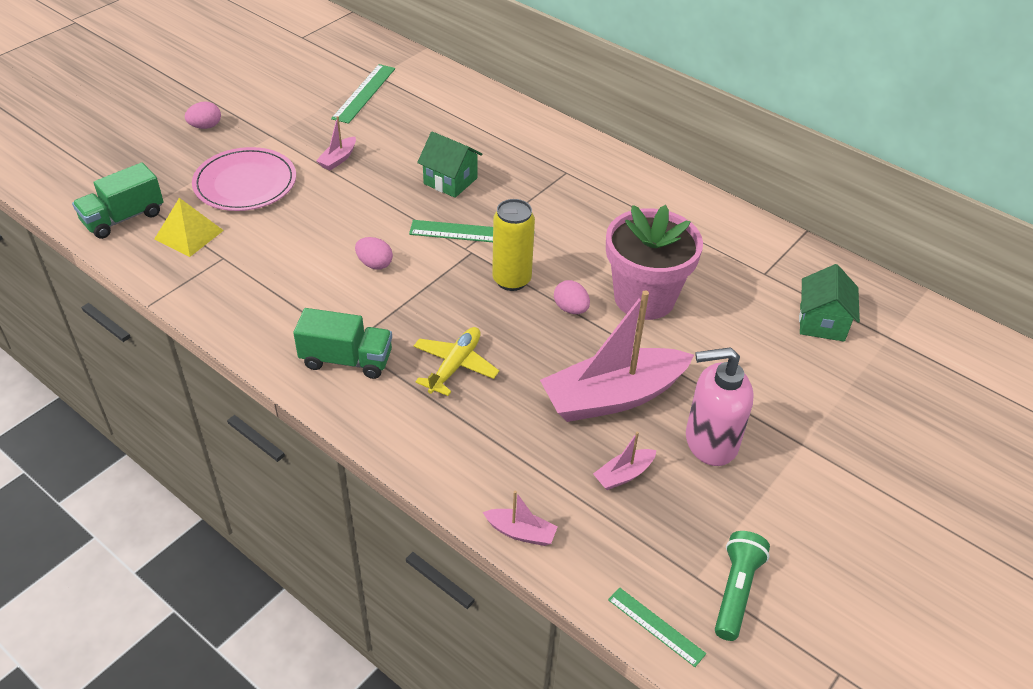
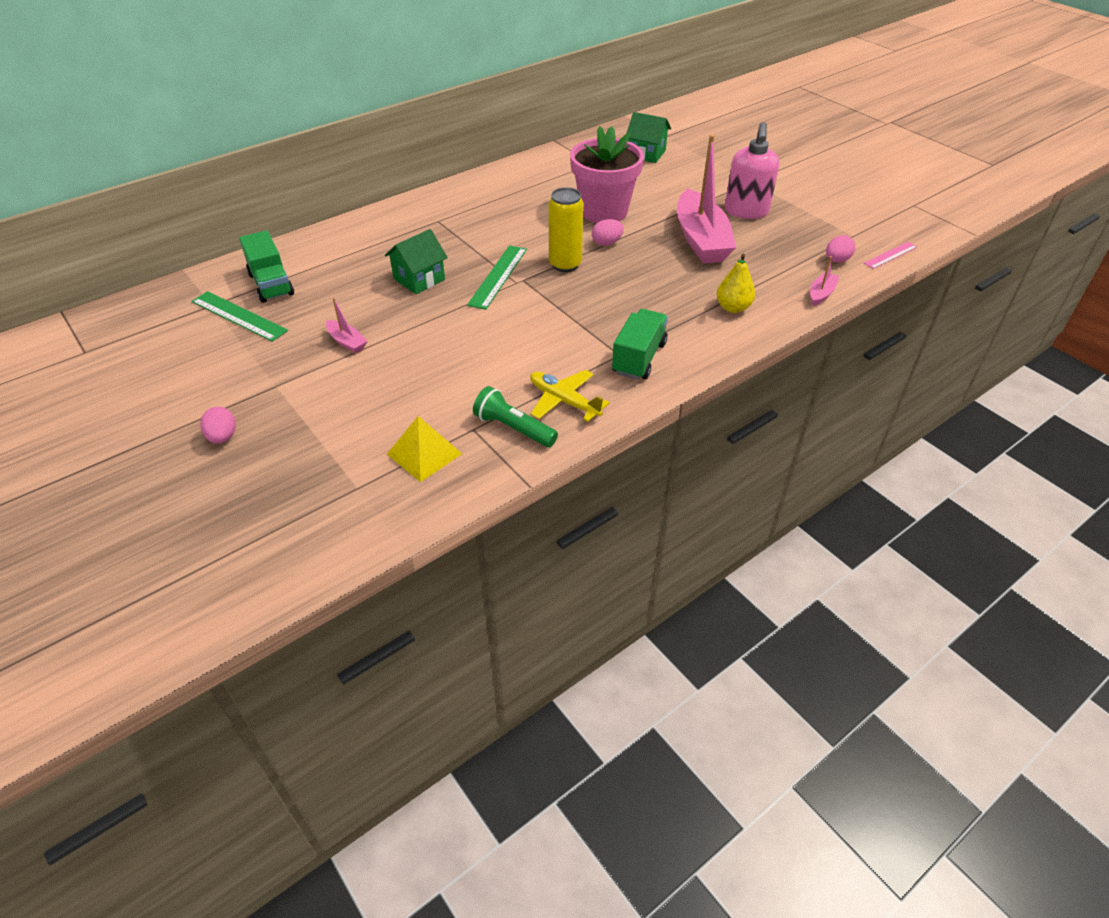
camera: 75 degrees left, 0 degrees up
green truck [72,162,163,239] -> green truck moved to [239,230,294,303]
pink plate [192,147,296,211] -> none
pink egg [355,237,393,270] -> pink egg moved to [826,235,855,263]
yellow plane [414,327,499,396] -> yellow plane moved to [530,370,610,422]
pink boat [593,431,657,490] -> none
green ruler [608,587,706,667] -> pink ruler [864,242,917,269]
green flashlight [715,531,770,641] -> green flashlight moved to [473,386,558,447]
none -> yellow pear [716,253,755,313]

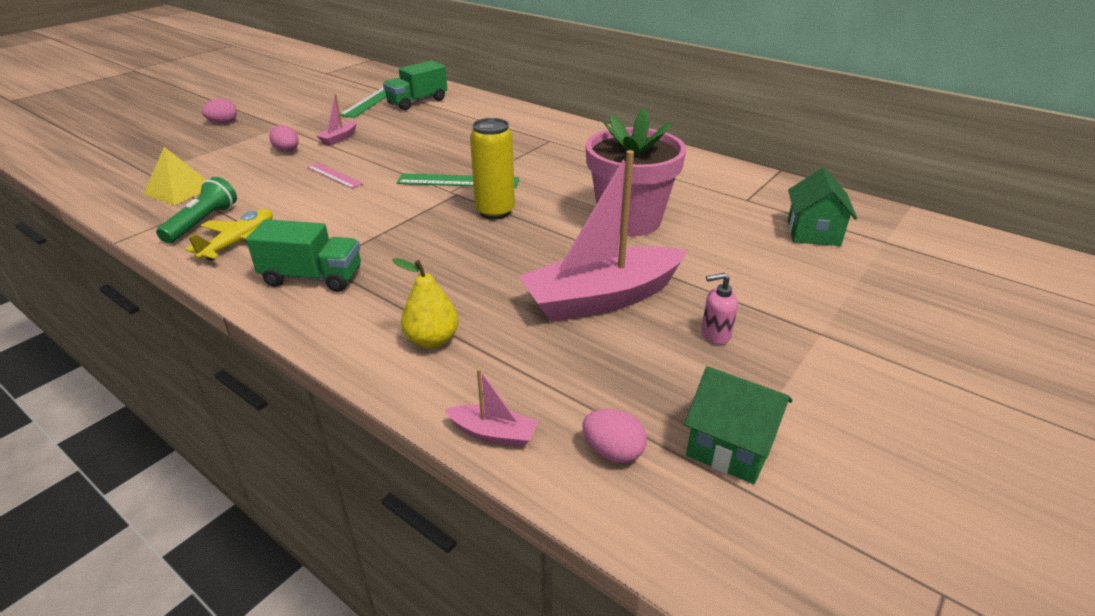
camera: 75 degrees right, 10 degrees down
green house [385,229,448,294] -> green house moved to [684,366,792,484]
pink egg [592,219,624,246] -> pink egg moved to [269,125,298,152]
pink soap dispenser [725,122,779,219] -> pink soap dispenser [701,273,738,345], size x0.47
pink ruler [864,242,917,269] -> pink ruler moved to [307,163,363,188]

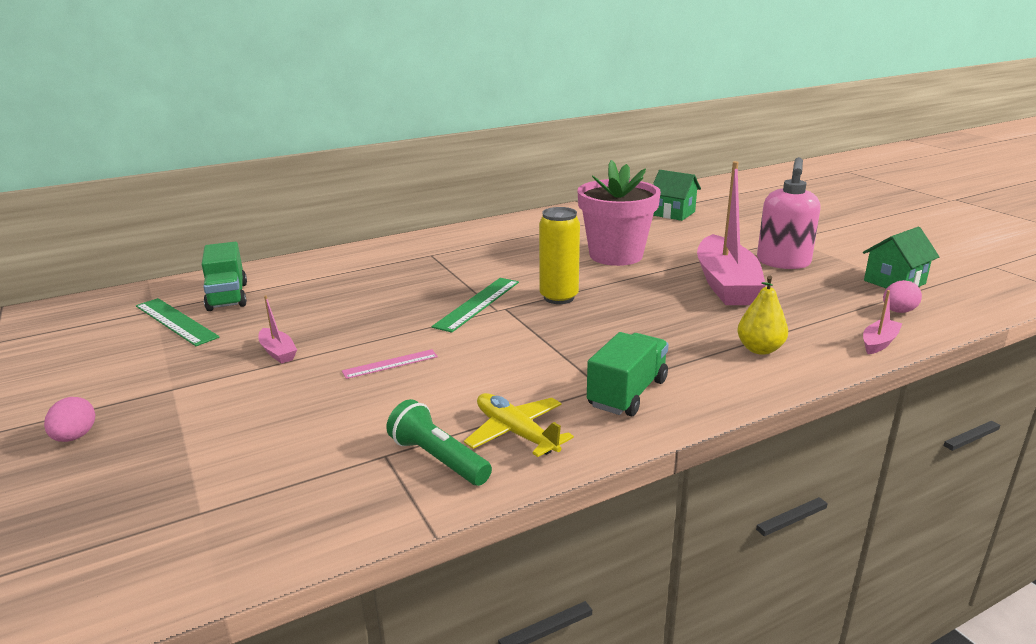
camera: 65 degrees left, 10 degrees down
yellow pyramid [144,147,206,205] -> none
pink egg [269,125,298,152] -> none
pink soap dispenser [701,273,738,345] -> pink soap dispenser [757,157,821,269], size x2.11

